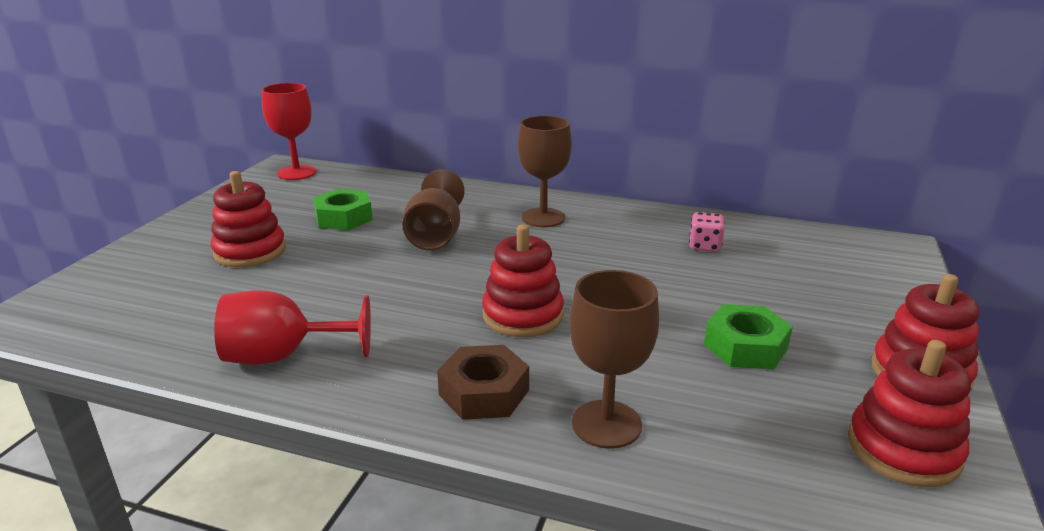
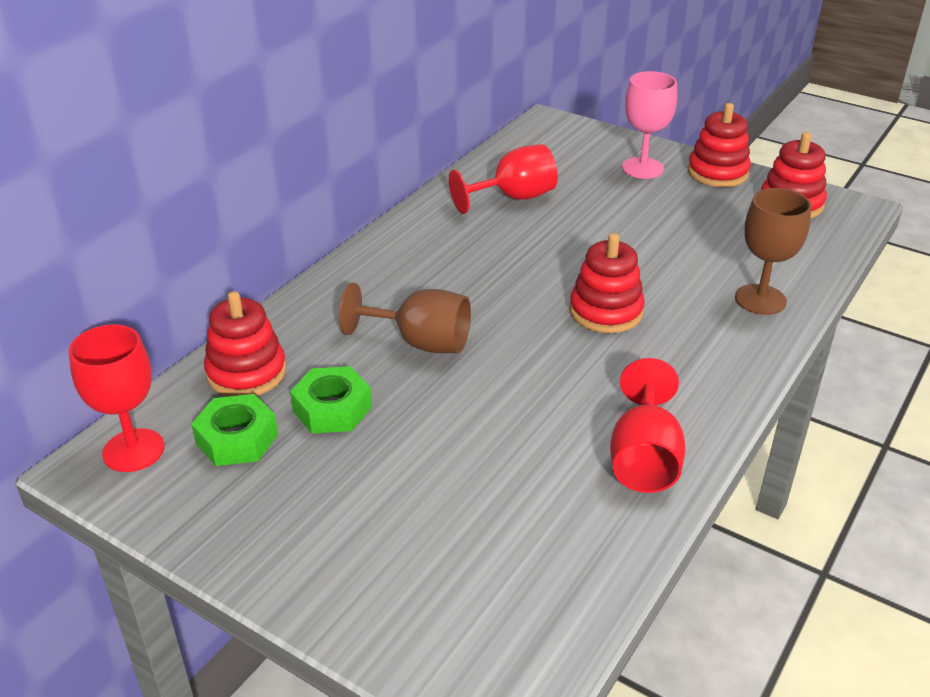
camera: 75 degrees left, 10 degrees up
red stacking toy [211,171,286,267] -> red stacking toy moved to [204,291,286,397]
brown nut [437,345,529,420] -> none
brown goblet [518,116,572,227] -> none
pink dice [689,212,725,252] -> red goblet [449,144,558,214]
green nut [704,304,793,369] -> green nut moved to [191,394,278,466]
none -> pink goblet [622,71,677,179]

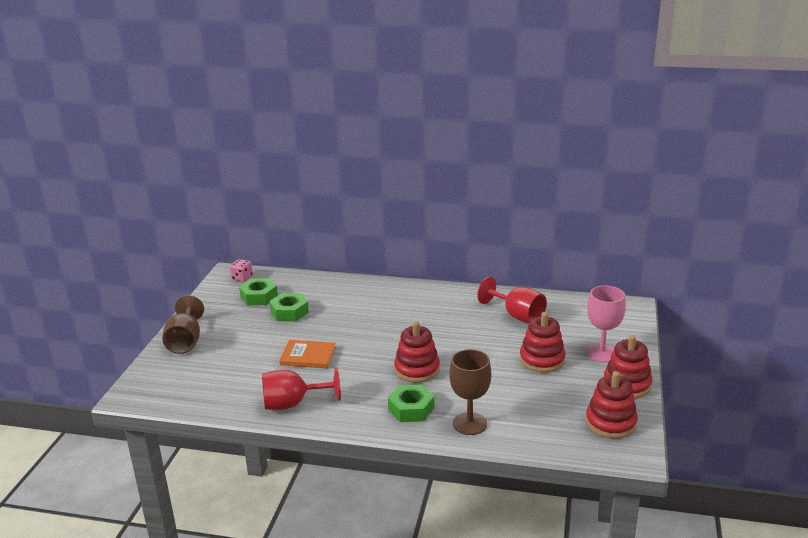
camera: 70 degrees right, 10 degrees down
red goblet [69,325,165,472] -> pink dice [230,259,253,282]
red stacking toy [204,291,286,397] -> red stacking toy moved to [520,312,565,373]
brown goblet [339,282,471,353] -> brown goblet moved to [163,295,204,354]
none -> orange book [279,340,336,368]
none -> green nut [388,385,434,422]

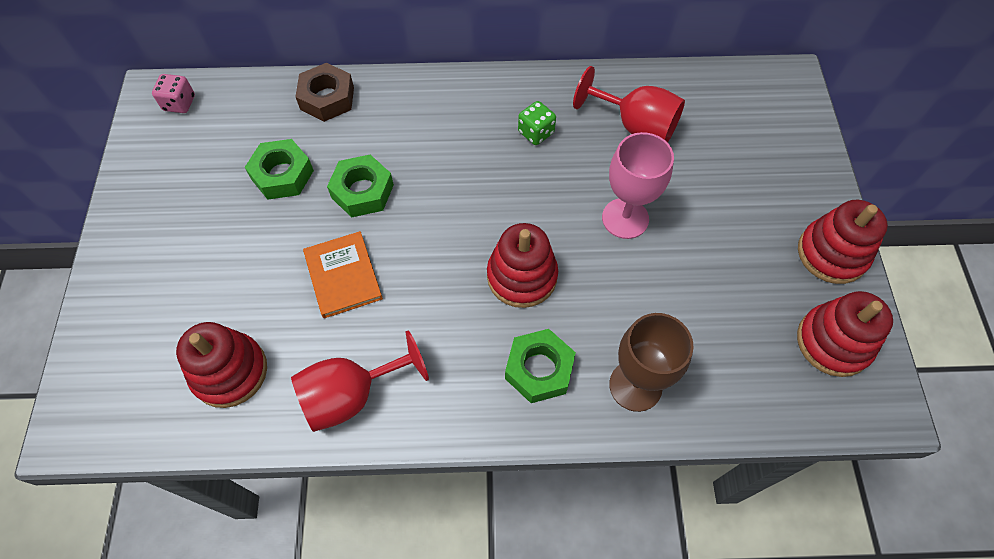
camera: 15 degrees left, 35 degrees up
brown goblet [163,295,204,354] -> none
green nut [239,278,278,305] -> green nut moved to [327,155,394,218]
orange book [279,340,336,368] -> orange book turned 75 degrees clockwise [303,231,383,318]
red stacking toy [520,312,565,373] -> red stacking toy moved to [176,322,267,408]
pink goblet [586,286,626,363] -> pink goblet moved to [602,132,674,239]
none -> brown nut [295,63,354,122]
none -> green dice [518,101,556,145]

